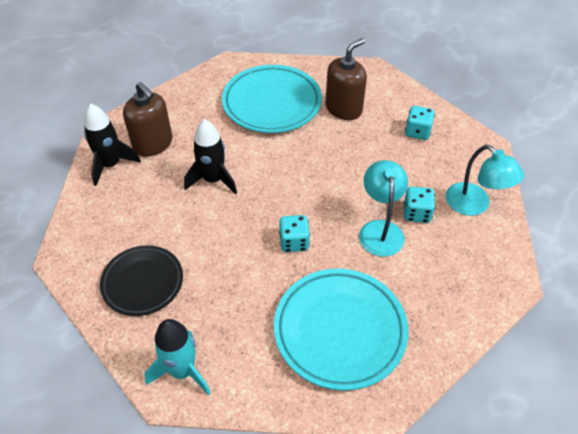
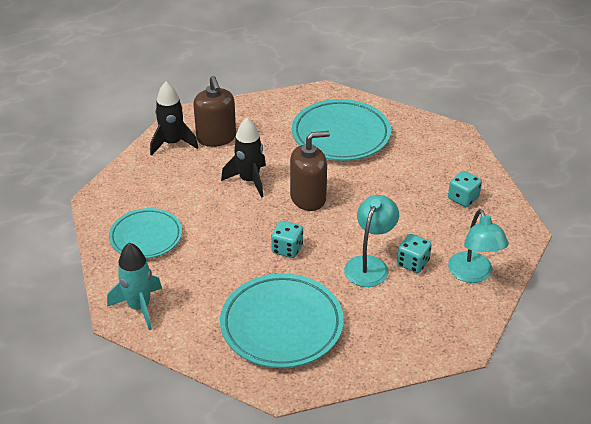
camera: 25 degrees right, 10 degrees down
black plate [100,245,183,316] -> turquoise plate [109,208,182,259]
brown soap dispenser [325,38,367,120] -> brown soap dispenser moved to [290,131,330,211]

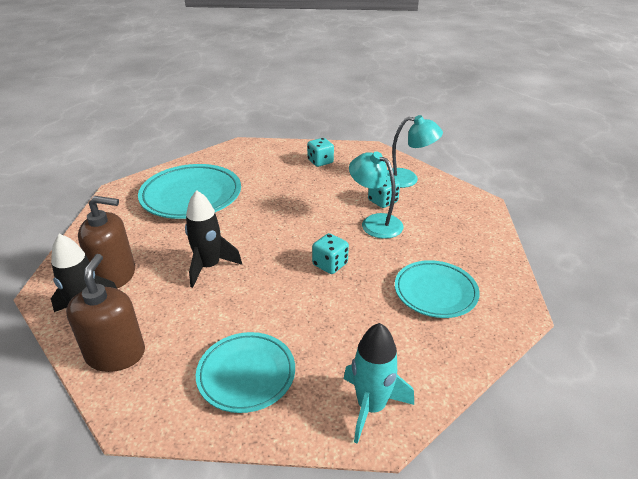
camera: 70 degrees left, 5 degrees down
turquoise plate [220,273,344,368] -> turquoise plate [395,260,480,318], size x0.65
brown soap dispenser [290,131,330,211] -> brown soap dispenser moved to [66,254,145,372]

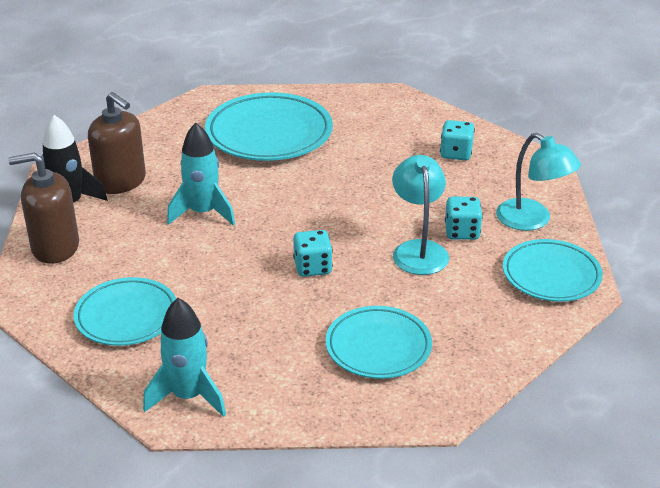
camera: 40 degrees right, 0 degrees up
brown soap dispenser [66,254,145,372] -> brown soap dispenser turned 135 degrees counterclockwise [8,152,79,264]
black rocket [185,190,242,288] -> turquoise rocket [167,123,235,226]
none -> turquoise plate [503,239,603,302]

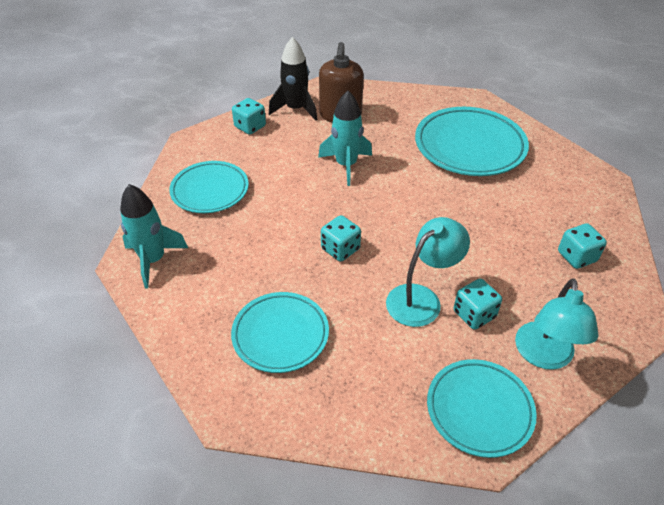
camera: 55 degrees right, 10 degrees up
brown soap dispenser [8,152,79,264] -> turquoise dice [232,98,266,135]

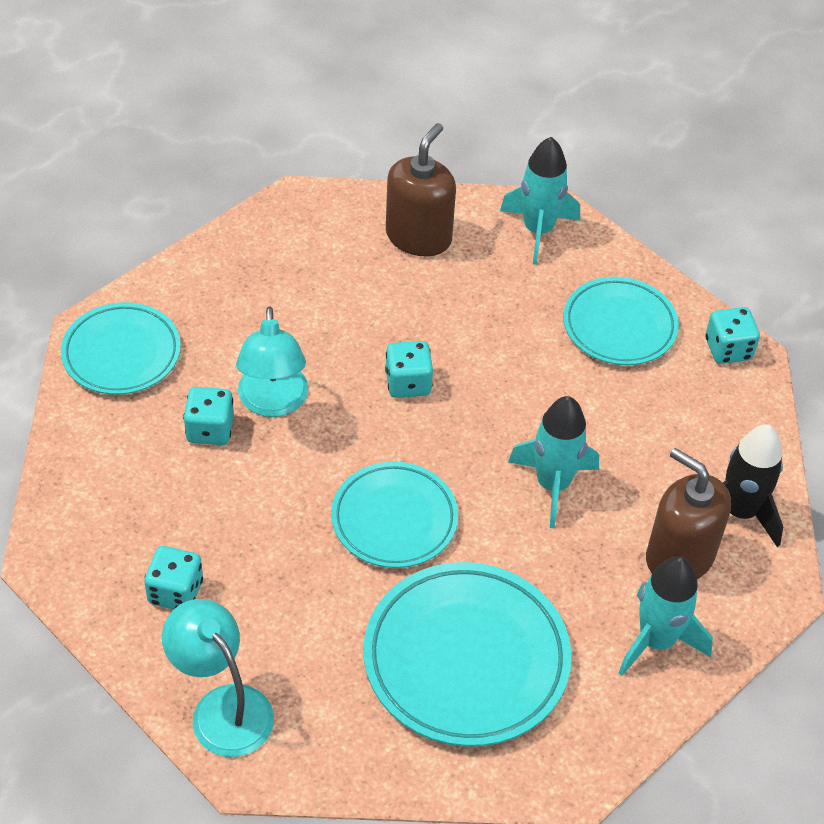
camera: 125 degrees right, 5 degrees up
turquoise plate [231,292,329,373] -> turquoise plate moved to [331,462,458,568]
turquoise dice [232,98,266,135] -> turquoise dice moved to [706,307,760,364]
turquoise lamp [515,278,599,370] -> turquoise lamp moved to [162,599,274,757]
none -> brown soap dispenser [386,123,456,256]
none -> turquoise rocket [619,556,713,676]

